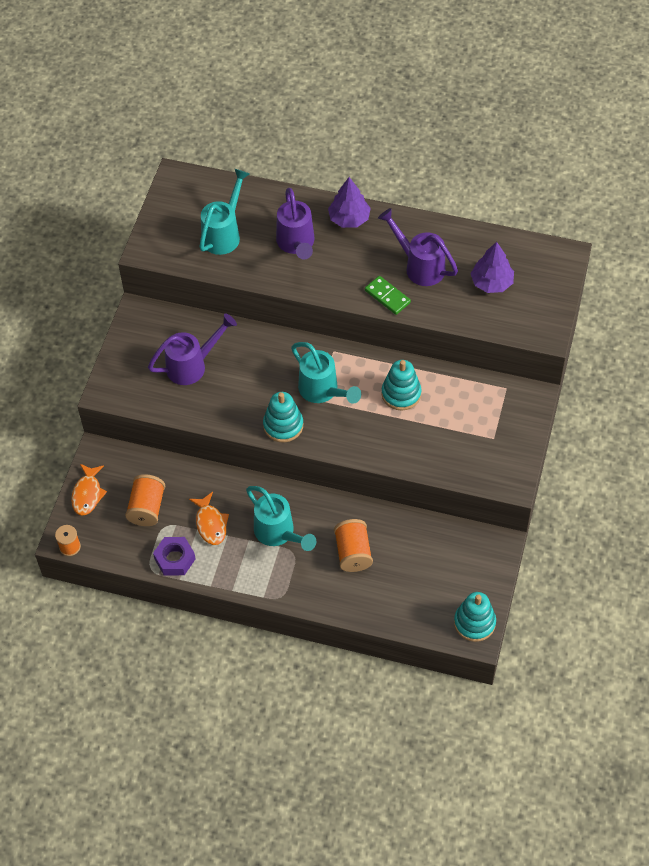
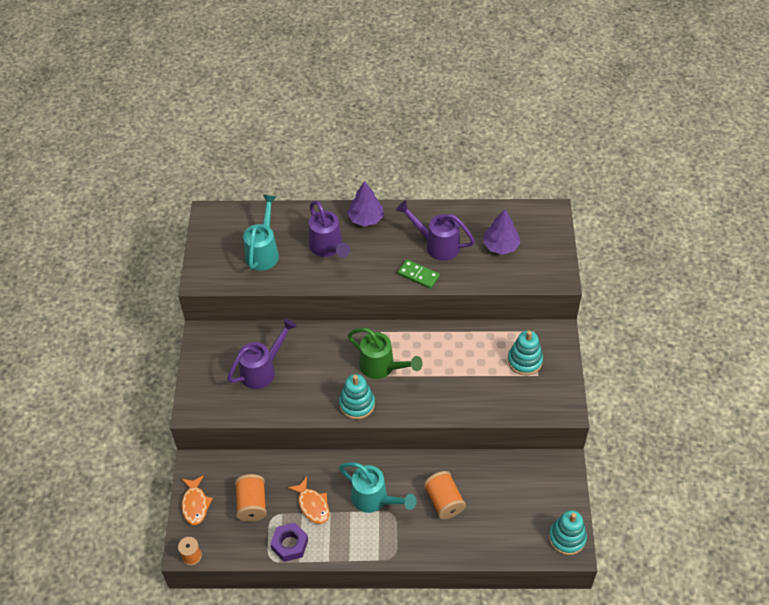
camera: 15 degrees left, 5 degrees down
turquoise watering can [291,342,361,404] -> green watering can [348,328,423,379]
turquoise stacking toy [381,360,422,410] -> turquoise stacking toy moved to [508,331,543,375]

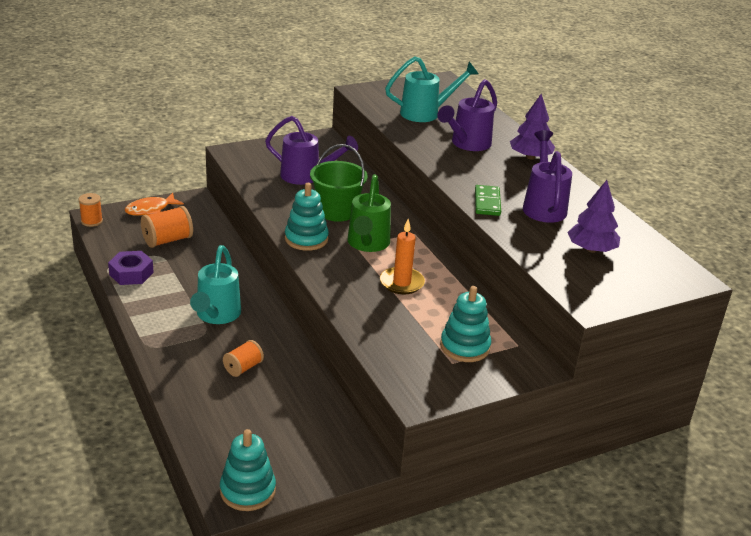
camera: 60 degrees right, 20 degrees down
orange fish [288,477,329,524] -> none
orange spool [424,471,466,519] -> orange spool [223,340,264,377], size x0.65
none -> green bucket [310,144,368,222]
none -> orange candle [380,219,425,294]

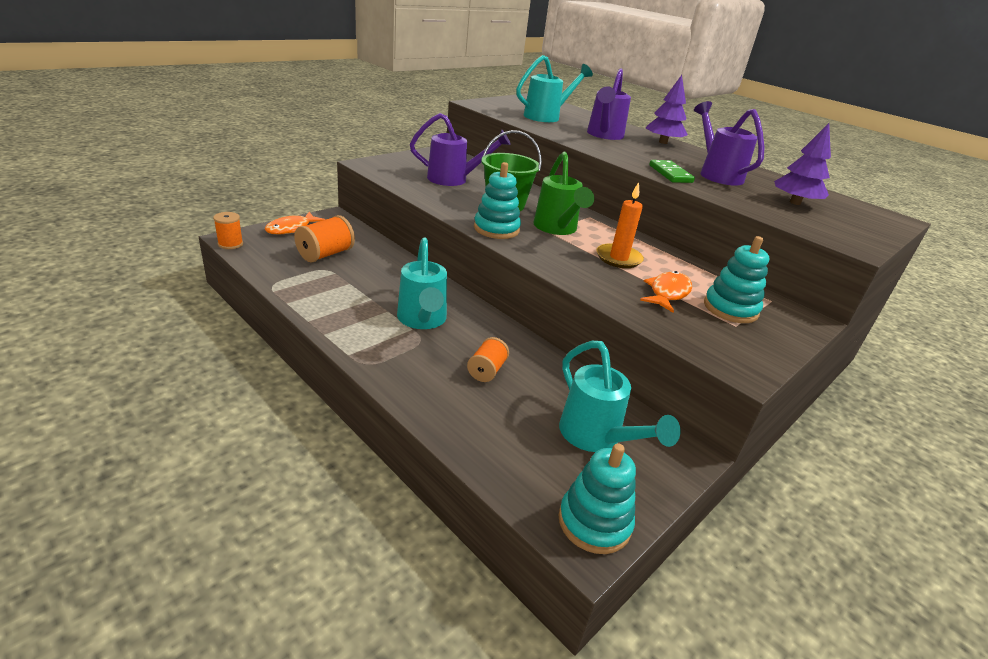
camera: 20 degrees left, 0 degrees up
purple nut [108,251,154,285] -> none
none -> turquoise watering can [559,341,681,452]
none -> orange fish [640,271,692,313]

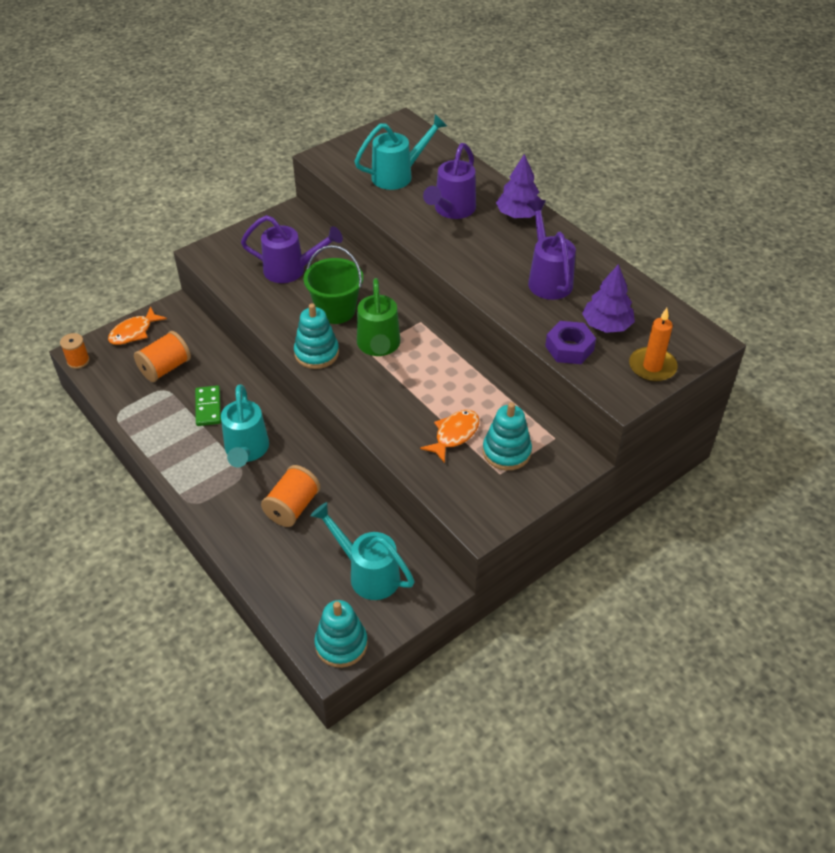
camera: 10 degrees right, 15 degrees up
orange spool [467,337,509,382] -> orange spool [261,465,321,527], size x1.53
turquoise watering can [559,341,681,452] -> turquoise watering can turned 150 degrees clockwise [311,502,414,600]
orange candle [596,182,644,268] -> orange candle moved to [629,308,678,382]
green domino [649,160,695,183] -> green domino moved to [195,385,221,426]
none -> purple nut [545,321,596,364]

